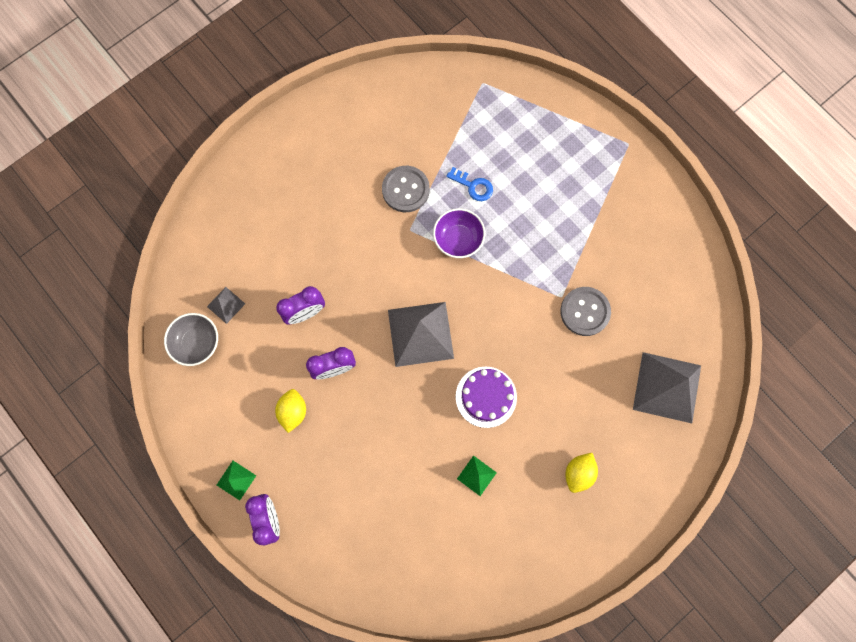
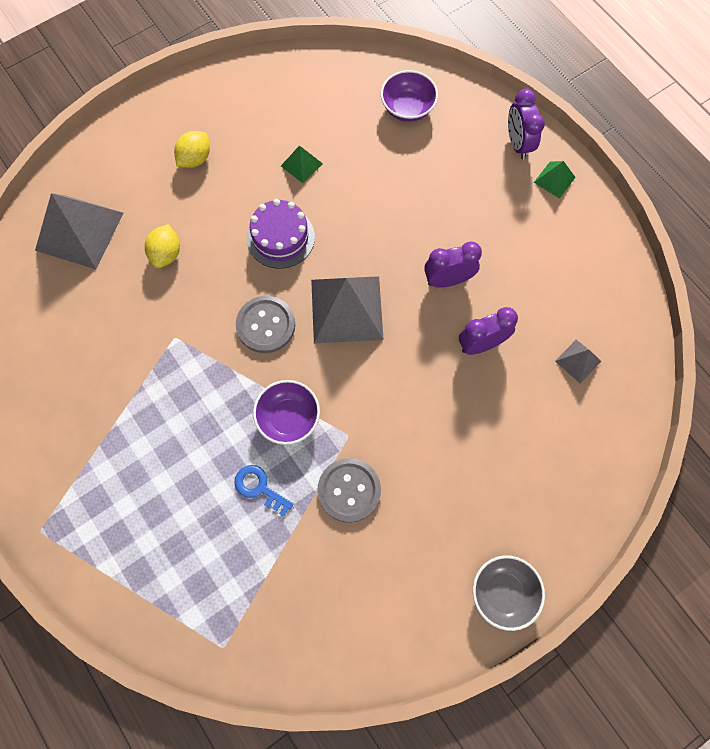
camera: 175 degrees left, 5 degrees down
grey bowl [164,313,218,366] -> grey bowl moved to [473,555,545,631]
yellow lemon [275,389,306,433] -> yellow lemon moved to [145,224,180,268]
grey button [560,287,611,336] -> grey button moved to [236,296,295,353]
none -> purple bowl [381,70,438,122]

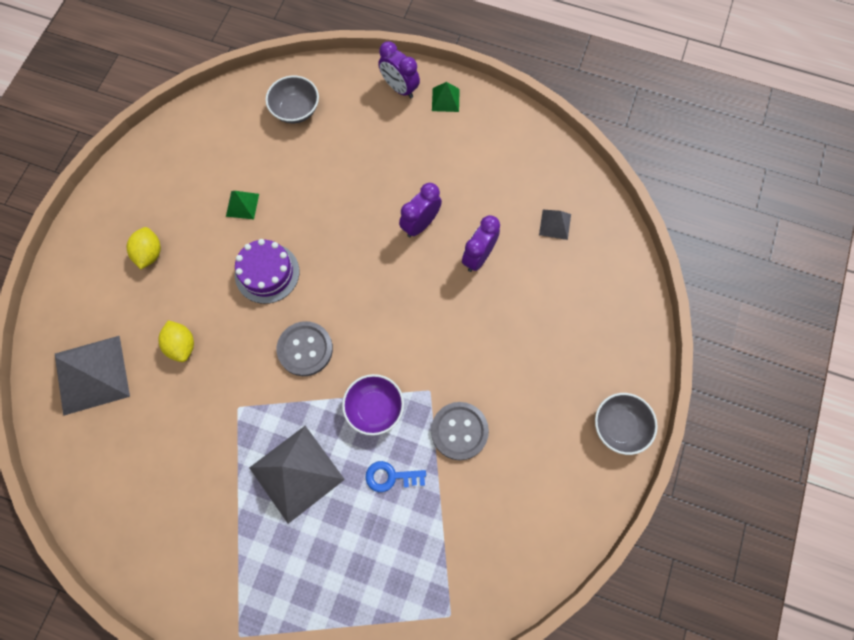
camera: 35 degrees left, 0 degrees up
grey pyramid [311,276,384,343] -> grey pyramid moved to [249,426,345,524]
purple bowl [381,70,438,122] -> grey bowl [265,76,319,123]

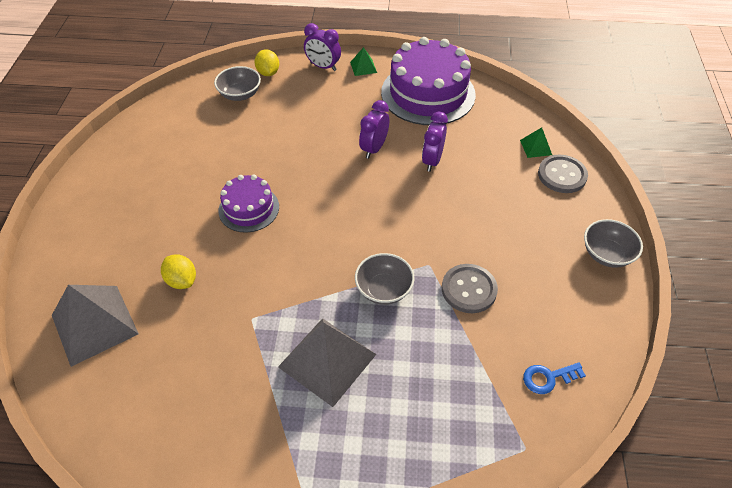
camera: 15 degrees left, 20 degrees down
yellow lemon [126,227,161,269] -> yellow lemon moved to [255,49,279,76]
green pyramid [226,191,259,219] -> green pyramid moved to [520,127,552,158]
grey button [277,321,333,376] -> grey button moved to [538,155,588,193]
purple bowl [342,374,404,436] -> grey bowl [355,253,414,305]
blue key [365,461,426,492] -> blue key moved to [523,362,586,394]
grey pyramid [539,210,571,240] -> none
none -> purple cake [381,37,476,125]

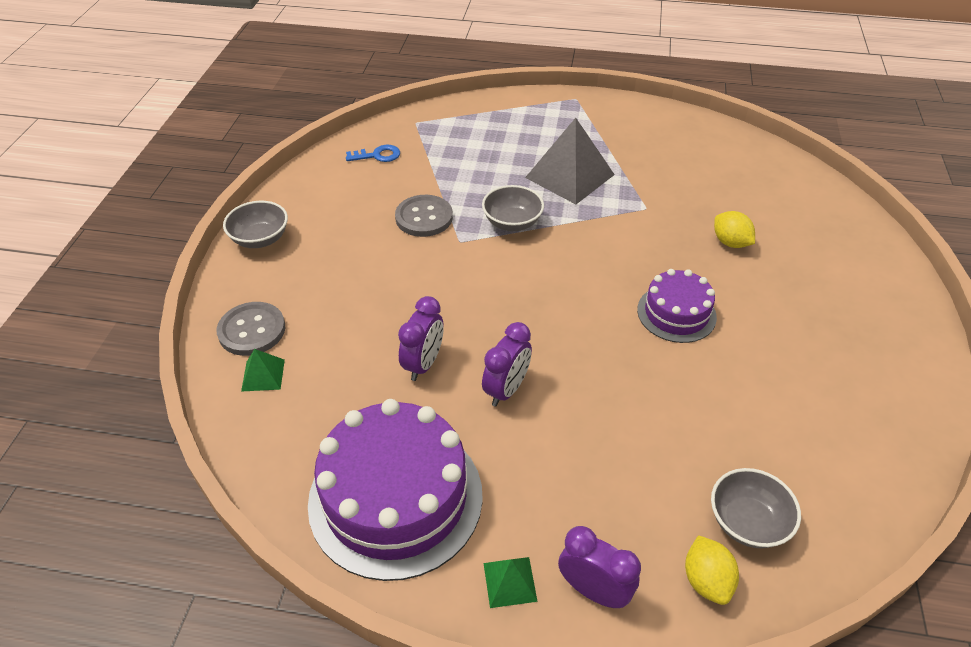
camera: 175 degrees left, 5 degrees down
grey pyramid [52,285,139,367] -> none

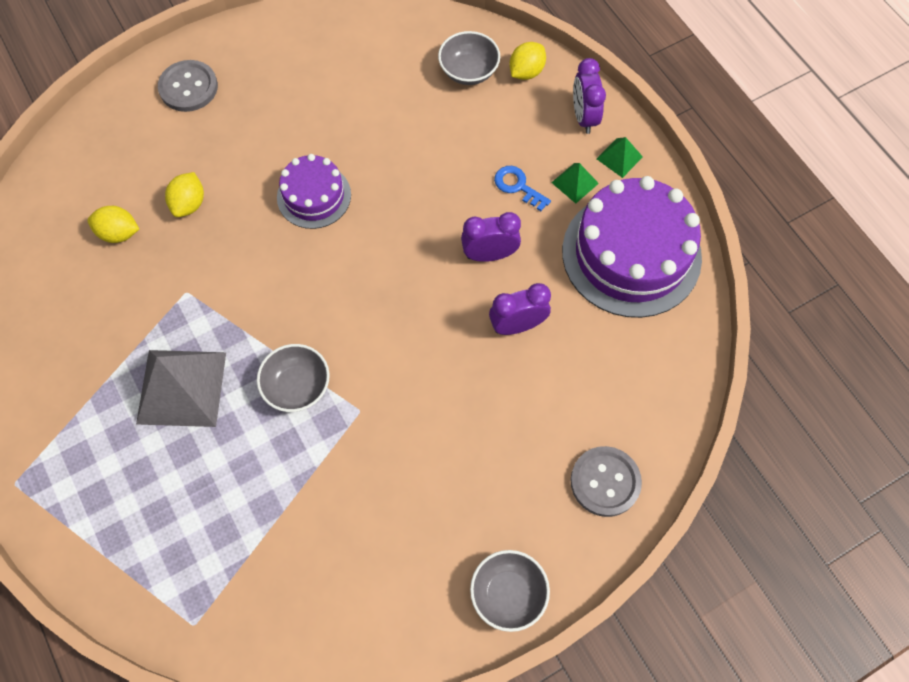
camera: 130 degrees left, 20 degrees up
green pyramid [241,349,285,392] -> green pyramid moved to [551,163,599,203]
blue key [346,145,400,162] -> blue key moved to [494,166,551,211]
grey button [395,195,453,237] -> grey button moved to [158,60,218,112]
none -> yellow lemon [88,206,139,243]

